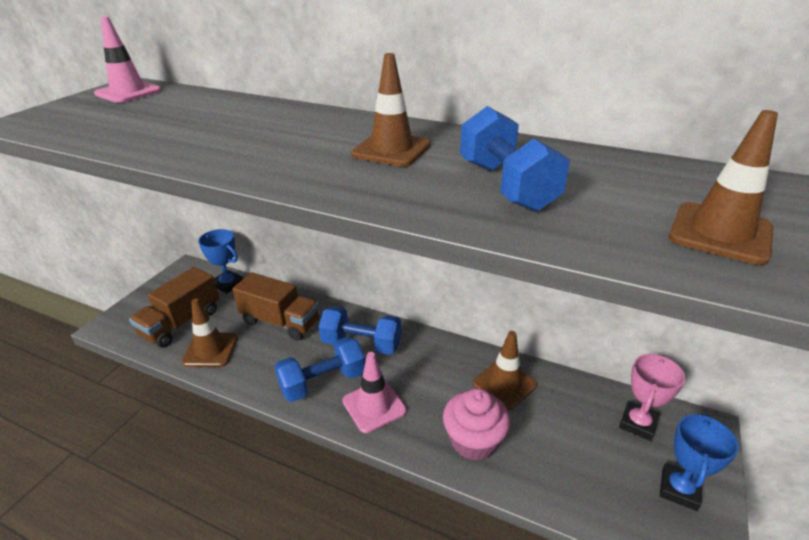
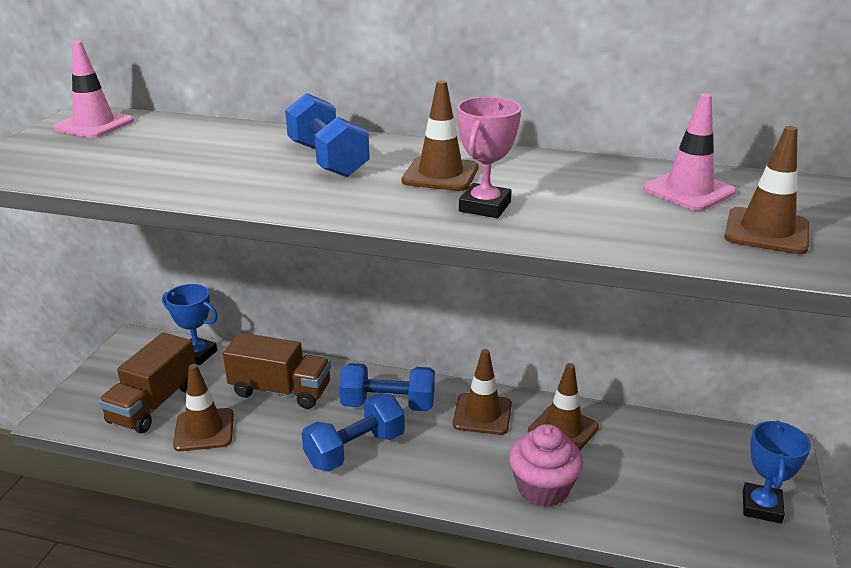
camera: 10 degrees left, 5 degrees down
pink traffic cone [342,352,407,433] -> pink traffic cone moved to [643,93,736,211]
blue dumbbell [460,106,570,212] -> blue dumbbell moved to [285,93,370,177]
pink trophy [619,354,685,441] -> pink trophy moved to [457,97,521,218]
none -> brown traffic cone [453,349,512,435]

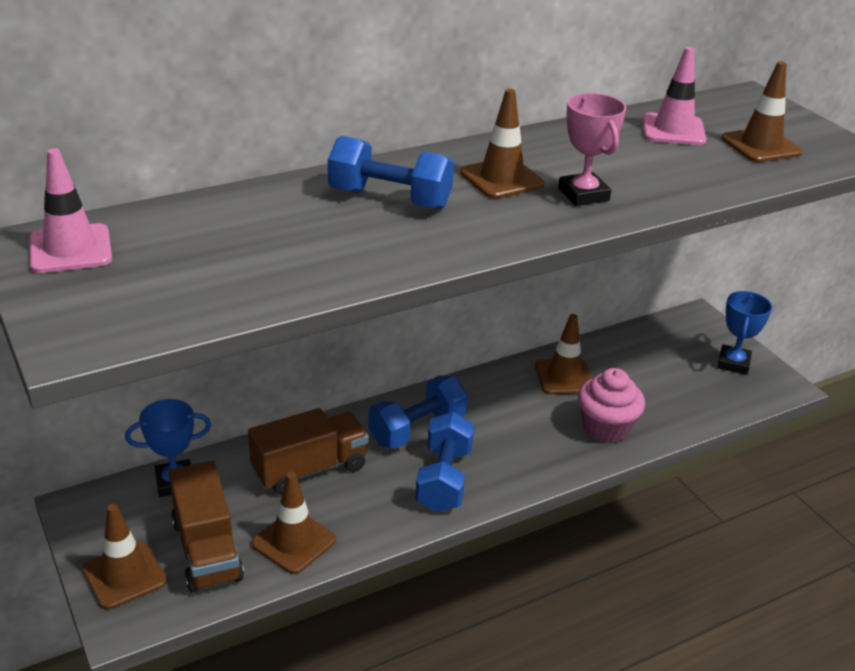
camera: 45 degrees left, 5 degrees up
brown traffic cone [453,349,512,435] -> brown traffic cone moved to [83,504,167,610]
blue trophy [743,421,811,524] -> blue trophy turned 45 degrees clockwise [717,291,772,375]

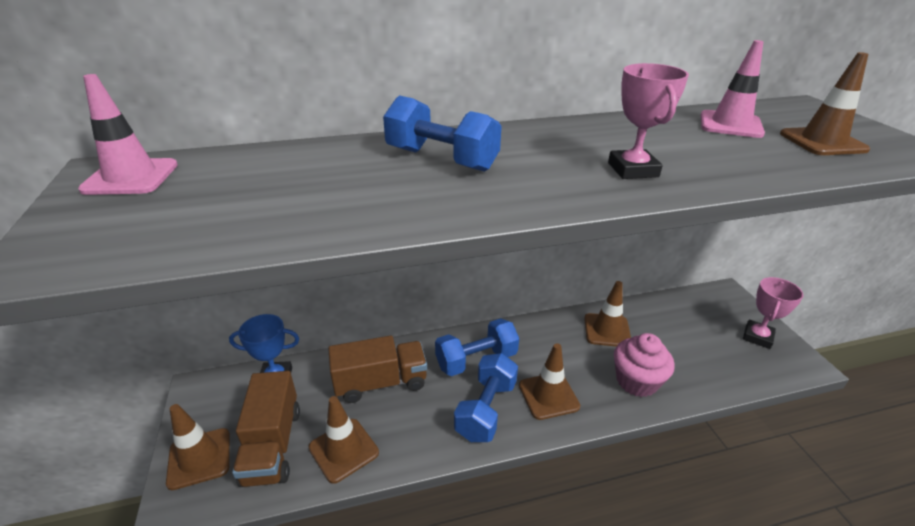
camera: 15 degrees right, 0 degrees up
brown traffic cone [460,89,544,199] -> brown traffic cone moved to [519,343,580,420]
blue trophy [717,291,772,375] -> pink trophy [743,277,804,349]

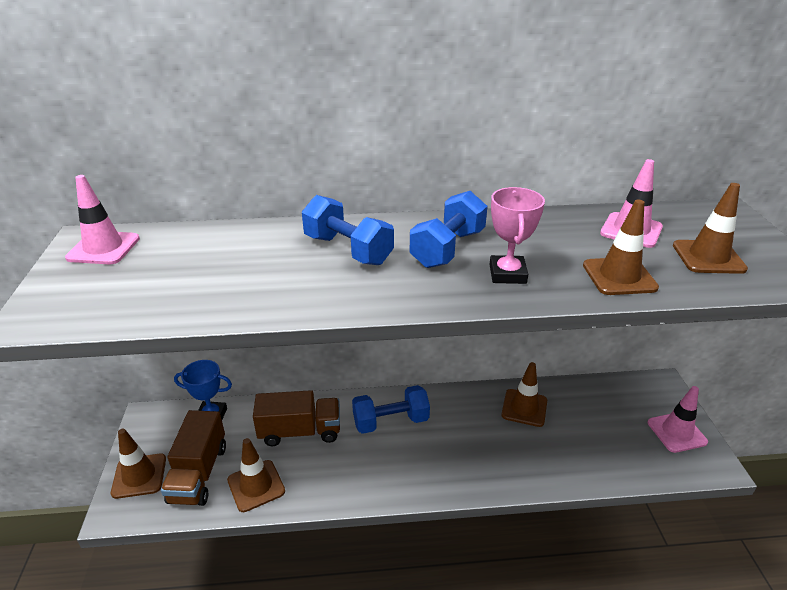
camera: 10 degrees right, 0 degrees up
blue dumbbell [454,353,518,442] -> blue dumbbell moved to [410,191,488,268]
brown traffic cone [519,343,580,420] -> brown traffic cone moved to [583,199,659,295]
pink cupcake [614,333,675,397] -> none
pink trophy [743,277,804,349] -> pink traffic cone [648,386,708,453]

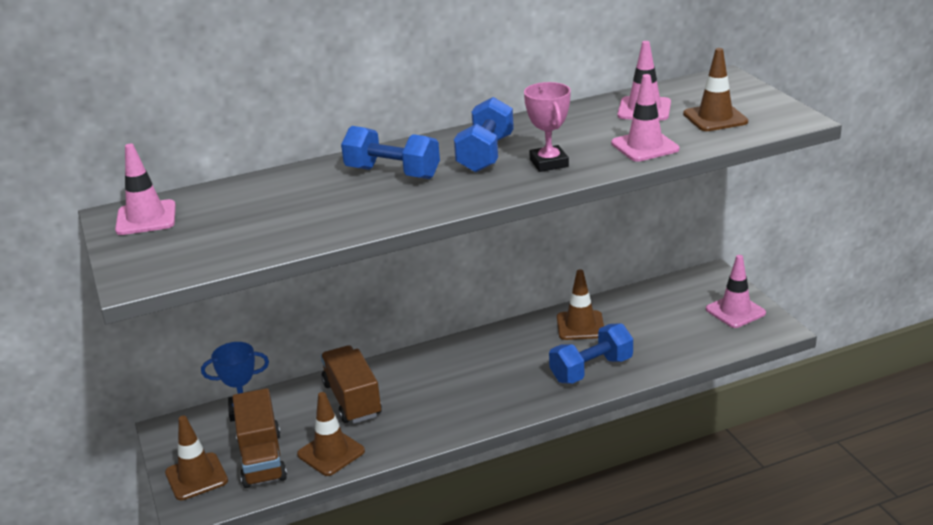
camera: 15 degrees left, 5 degrees down
brown truck [253,390,340,446] -> brown truck turned 90 degrees counterclockwise [321,345,382,424]
blue dumbbell [352,385,430,434] -> blue dumbbell moved to [549,323,633,384]
brown traffic cone [583,199,659,295] -> pink traffic cone [611,74,679,162]

